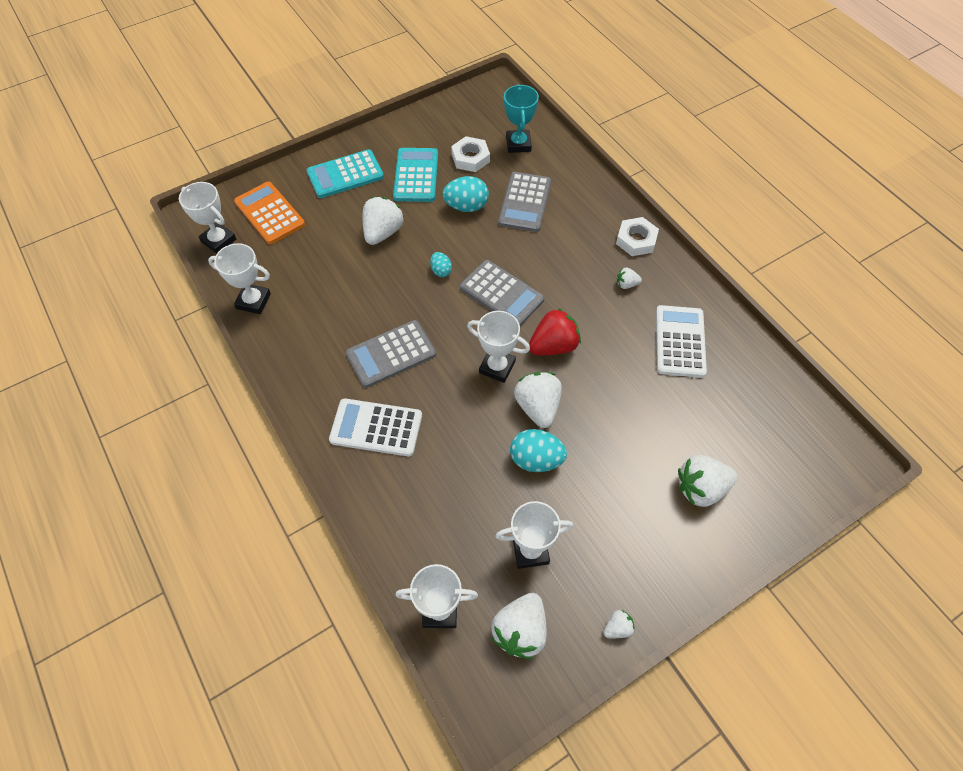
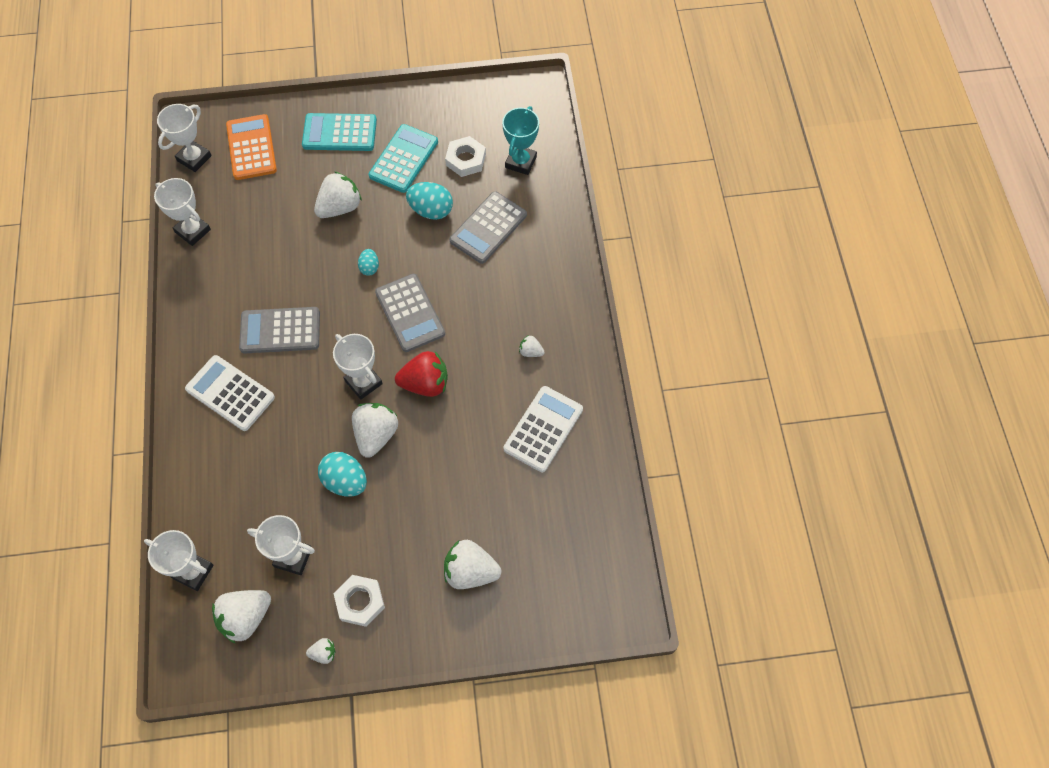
camera: 25 degrees right, 5 degrees up
white trophy [179,182,236,254] -> white trophy turned 60 degrees clockwise [157,104,212,172]
white nut [616,217,659,256] -> white nut moved to [333,575,385,627]

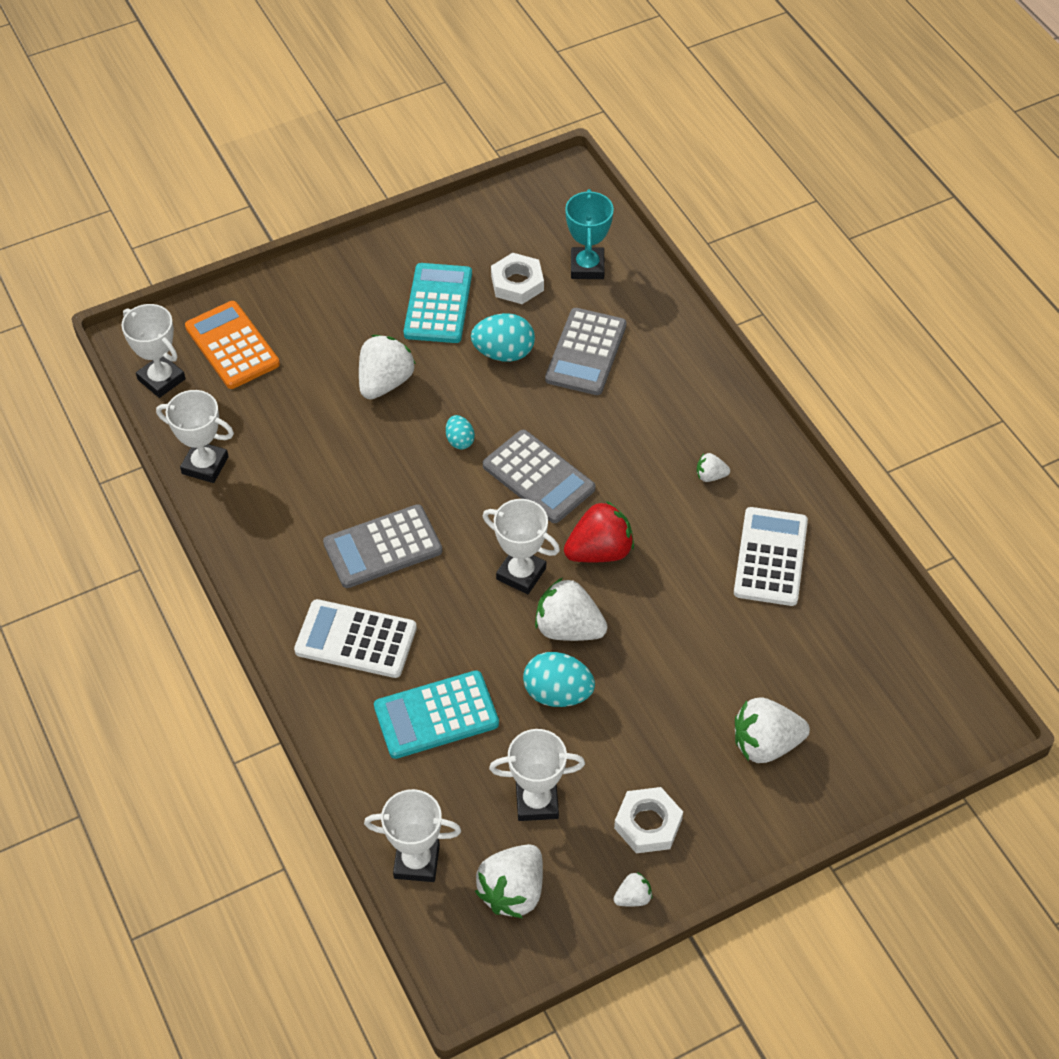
camera: 20 degrees left, 10 degrees down
white trophy [157,104,212,172] -> white trophy turned 60 degrees counterclockwise [121,304,186,398]
turquoise calculator [302,113,377,151] -> turquoise calculator moved to [374,670,499,759]
white strawberry [352,403,398,457] -> white strawberry turned 60 degrees counterclockwise [535,577,608,641]

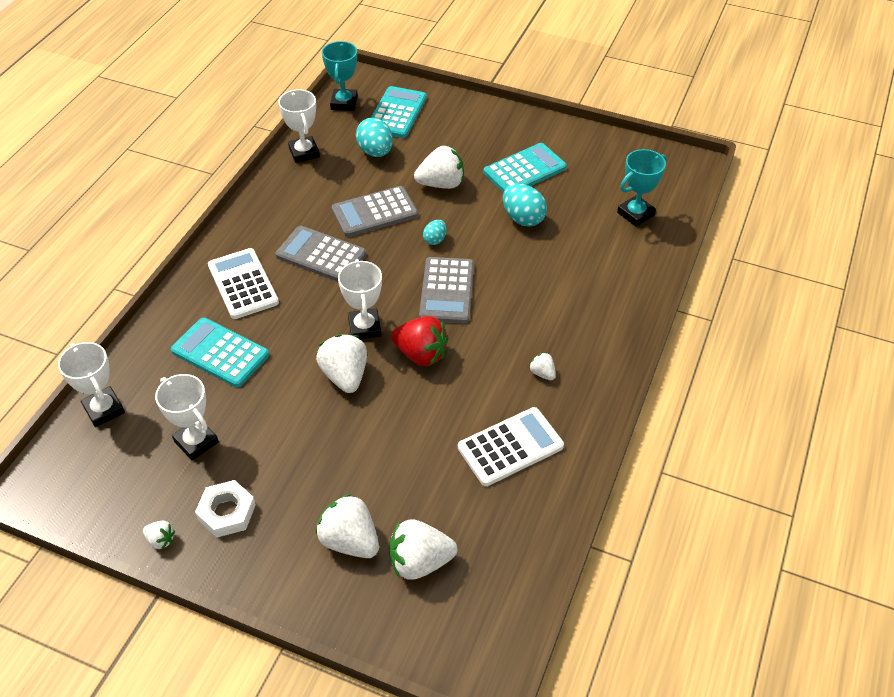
camera: 50 degrees right, 5 degrees down
white trophy [121,304,186,398] -> turquoise trophy [322,41,358,111]
orange calculator [185,301,280,389] -> turquoise calculator [371,86,427,138]
white strawberry [475,844,543,918] -> white strawberry moved to [389,519,457,580]
white nut [491,253,544,304] -> none
turquoise egg [523,652,595,707] -> turquoise egg moved to [356,118,393,157]
grey calculator [545,308,627,395] -> grey calculator moved to [332,186,418,237]

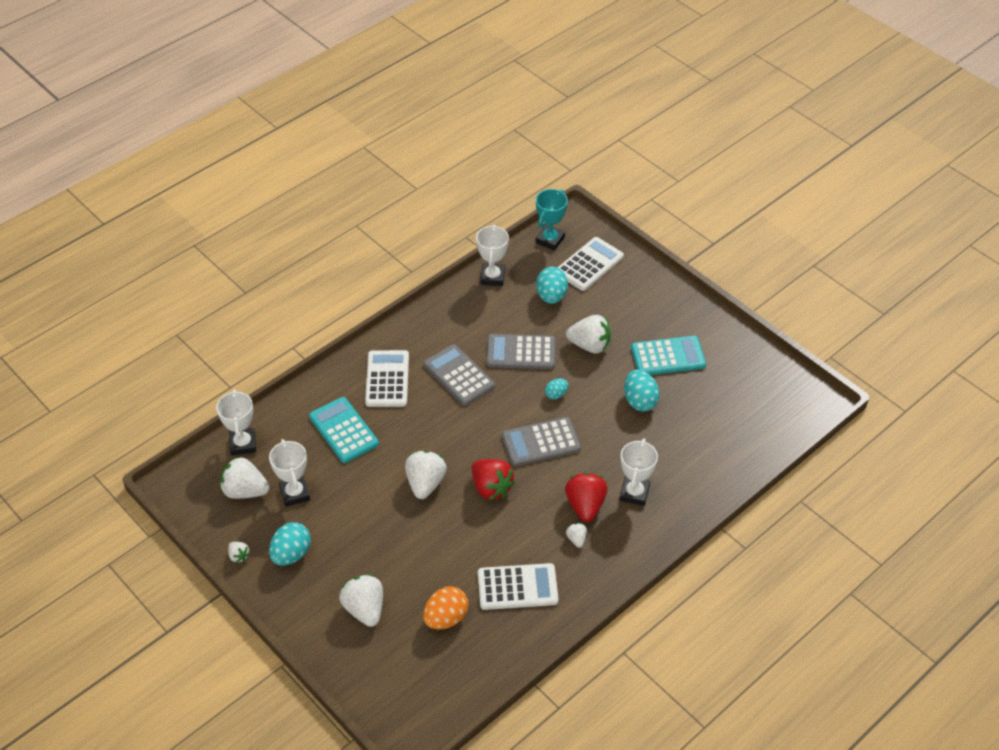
camera: 25 degrees right, 0 degrees up
white nut [195,480,256,538] -> turquoise egg [269,522,311,566]
white trophy [338,259,382,339] -> white trophy moved to [620,439,658,506]
turquoise calculator [371,86,427,138] -> white calculator [557,237,624,291]
white strawberry [389,519,457,580] -> white strawberry moved to [220,456,270,499]
grey calculator [419,257,474,323] -> grey calculator turned 45 degrees clockwise [502,417,581,466]
turquoise trophy [617,149,667,227] -> none
none -> orange egg [423,586,468,630]
none -> red strawberry [565,473,608,522]

